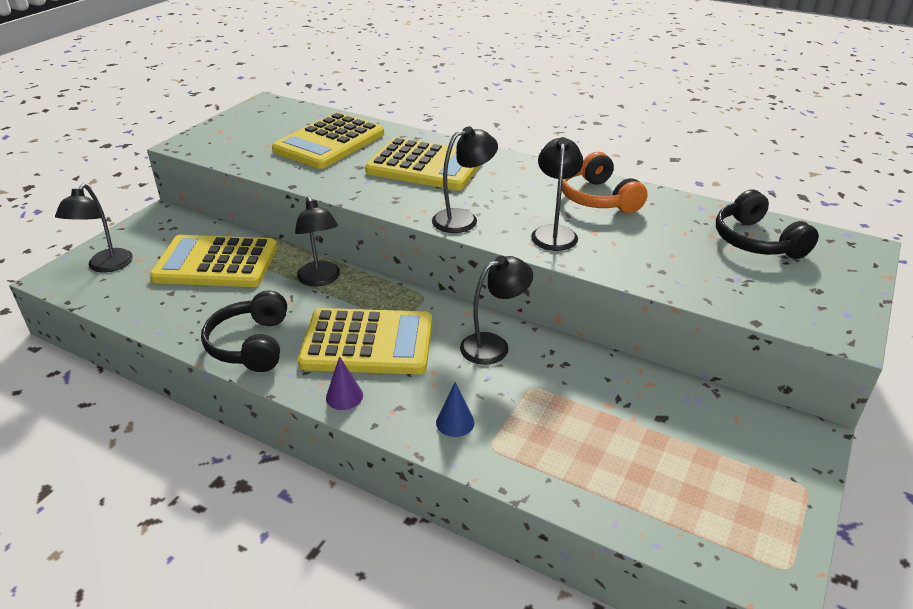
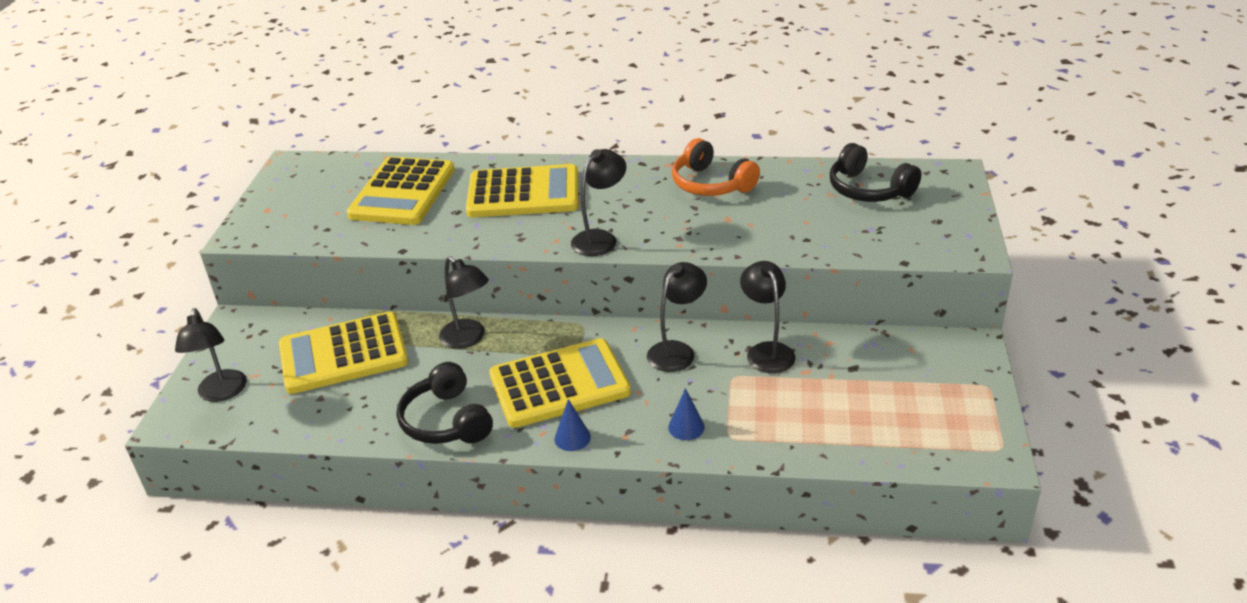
camera: 20 degrees left, 0 degrees up
purple cone [326,356,363,410] -> blue cone [555,399,591,451]
black lamp [531,137,583,251] -> black lamp moved to [740,261,795,373]

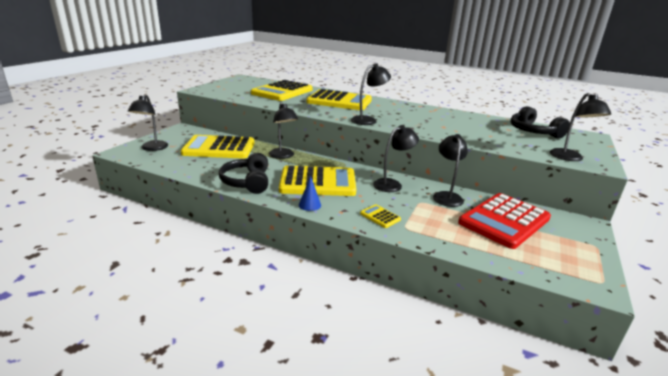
camera: 15 degrees right, 10 degrees down
blue cone [668,388,705,440] -> yellow calculator [360,204,401,228]
orange headphones [672,138,760,196] -> none
none -> red calculator [458,193,551,249]
none -> black lamp [550,93,611,161]

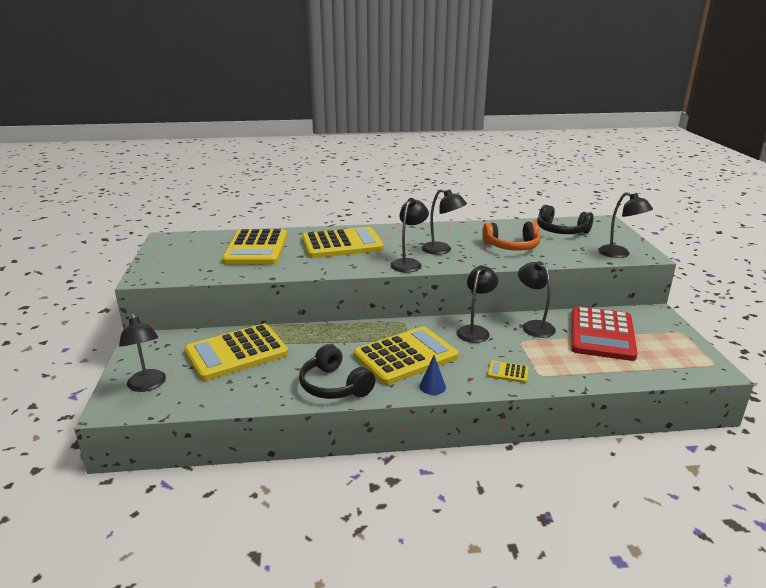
camera: 30 degrees left, 0 degrees up
black lamp [269,102,298,159] -> black lamp moved to [422,189,467,255]
none -> orange headphones [482,221,540,251]

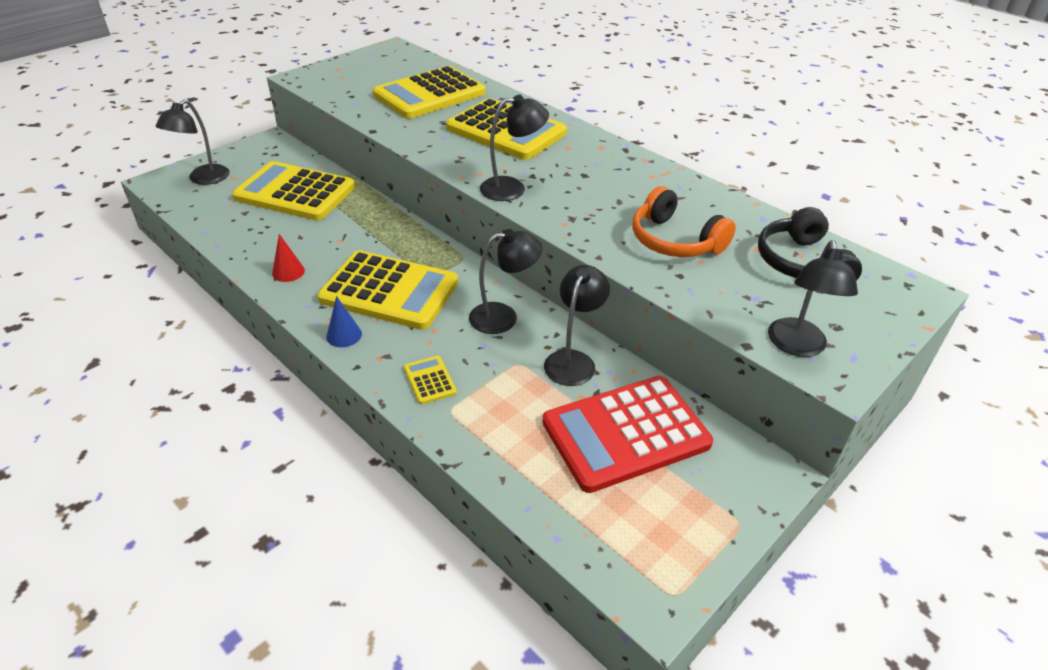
camera: 50 degrees right, 15 degrees up
black headphones [299,344,376,399] -> red cone [272,234,305,282]
black lamp [422,189,467,255] -> none

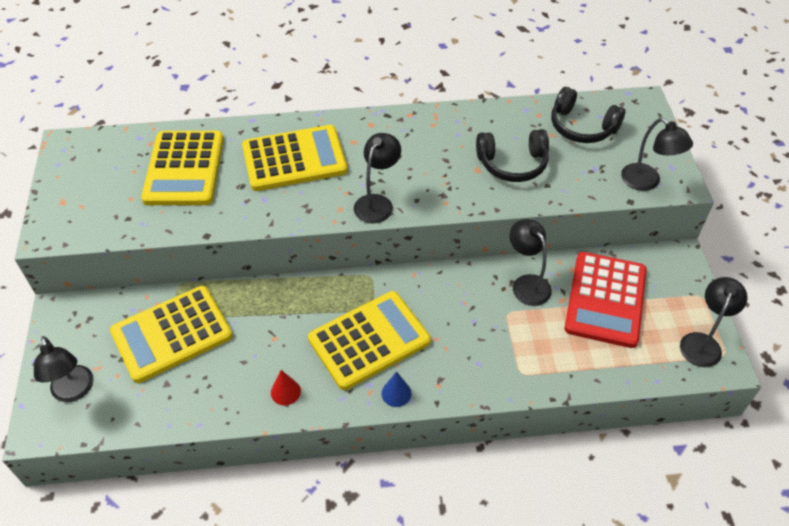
camera: 50 degrees left, 10 degrees up
yellow calculator [404,356,457,405] -> none
black lamp [469,229,542,334] -> black lamp moved to [680,277,747,367]
orange headphones [632,186,736,257] -> black headphones [476,129,549,182]

